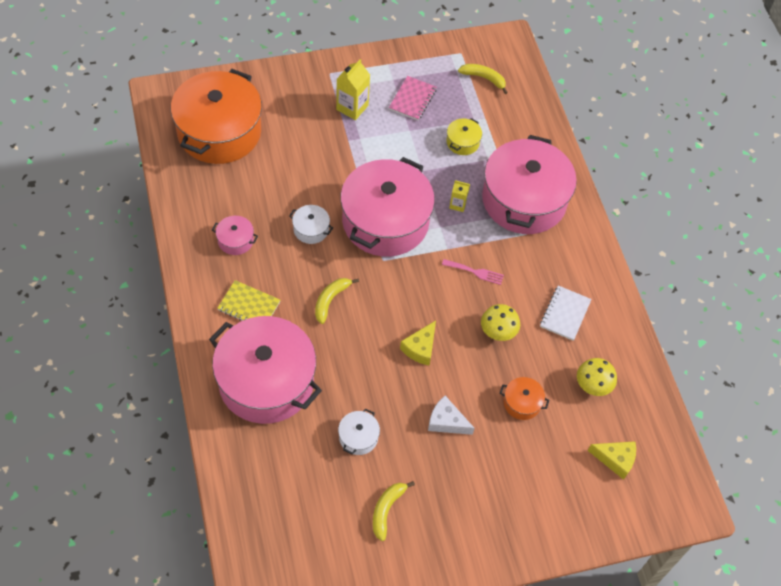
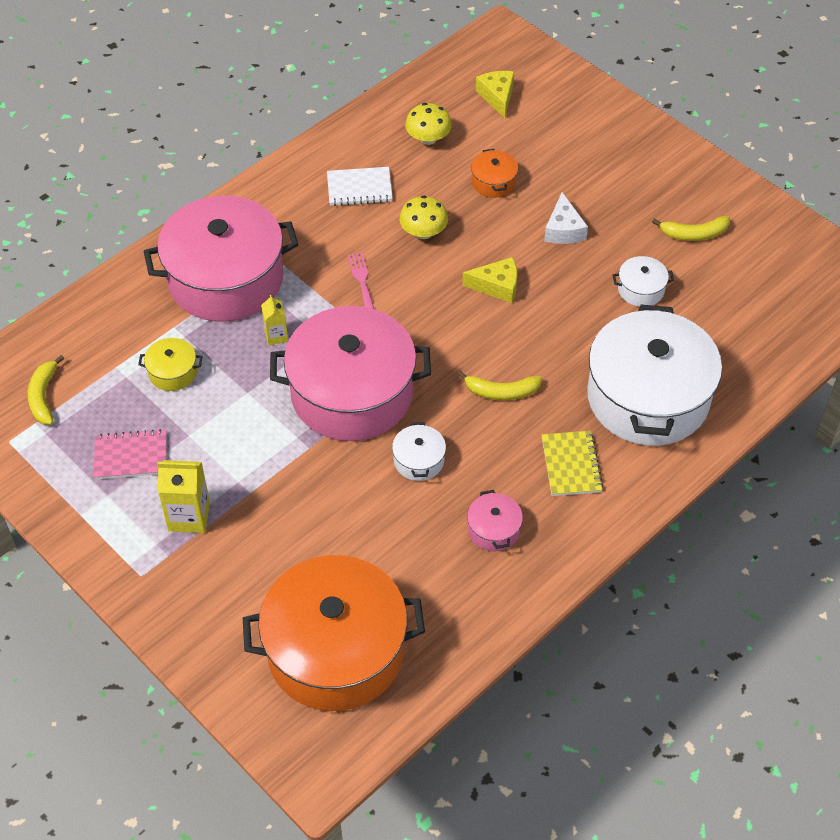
camera: 115 degrees left, 5 degrees down
pink pot [209,316,322,424] -> white pot [587,305,722,446]

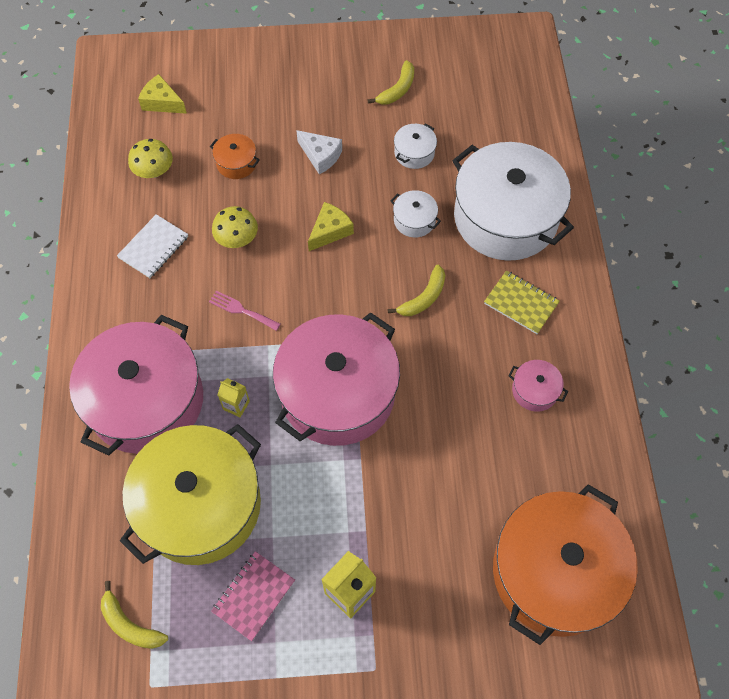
camera: 50 degrees left, 10 degrees up
yellow pot [138,338,202,391] -> yellow pot [120,424,261,565], size x2.48
white pot [392,422,446,481] -> white pot moved to [391,190,441,237]

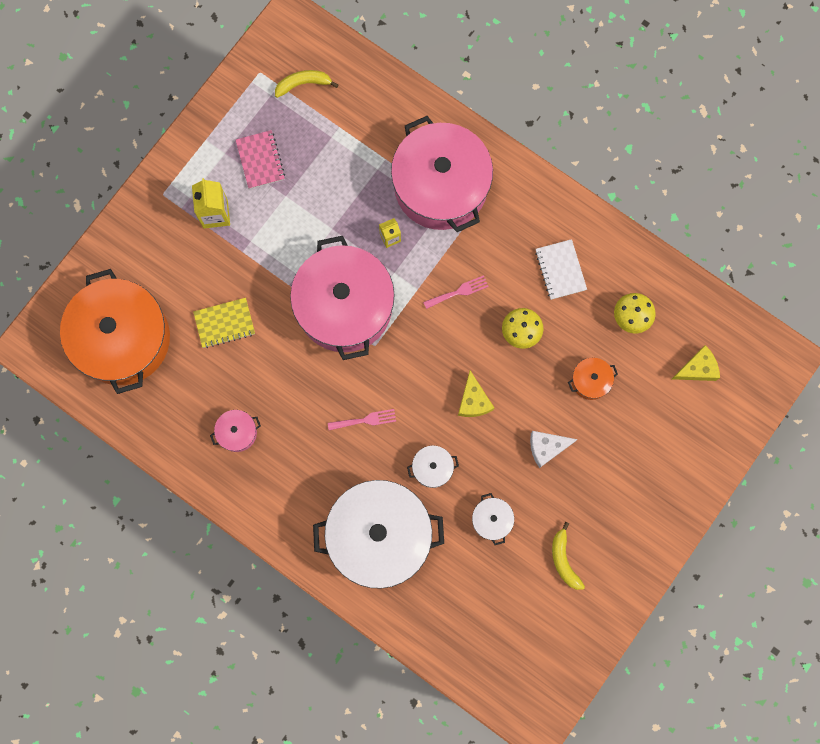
camera: 130 degrees right, 15 degrees up
yellow pot [120,424,261,565] -> none
yellow banana [388,265,445,316] -> pink fork [328,409,396,430]
yellow notebook [484,270,560,334] -> yellow notebook moved to [193,298,255,348]

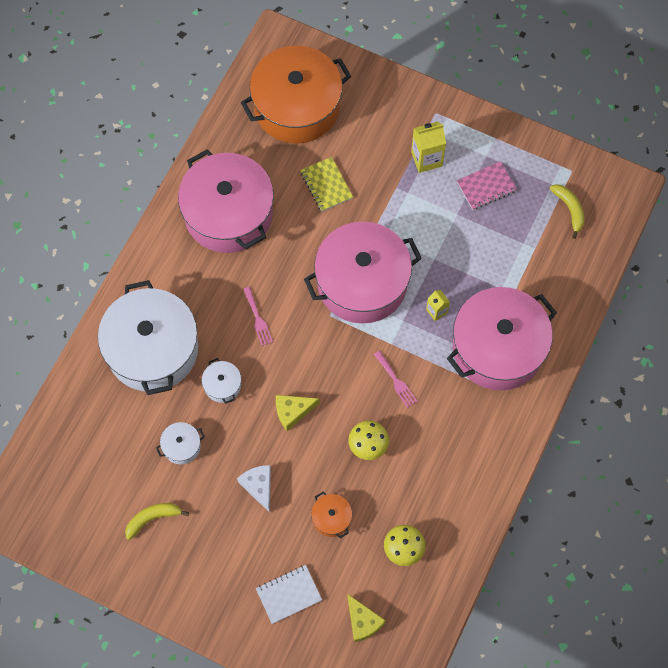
camera: 80 degrees right, 10 degrees down
pink pot [210,410,261,452] -> pink pot [178,149,274,253], size x2.48
white notebook [535,239,587,300] -> white notebook moved to [256,565,322,624]

